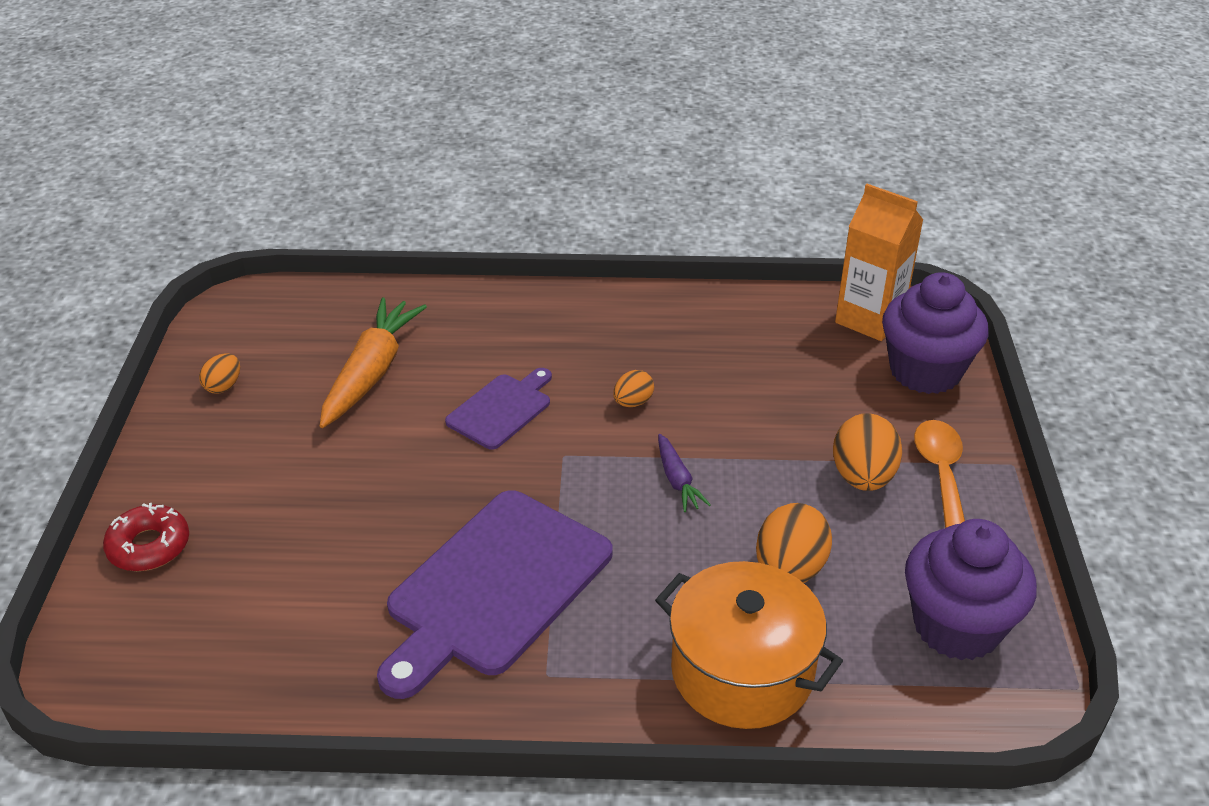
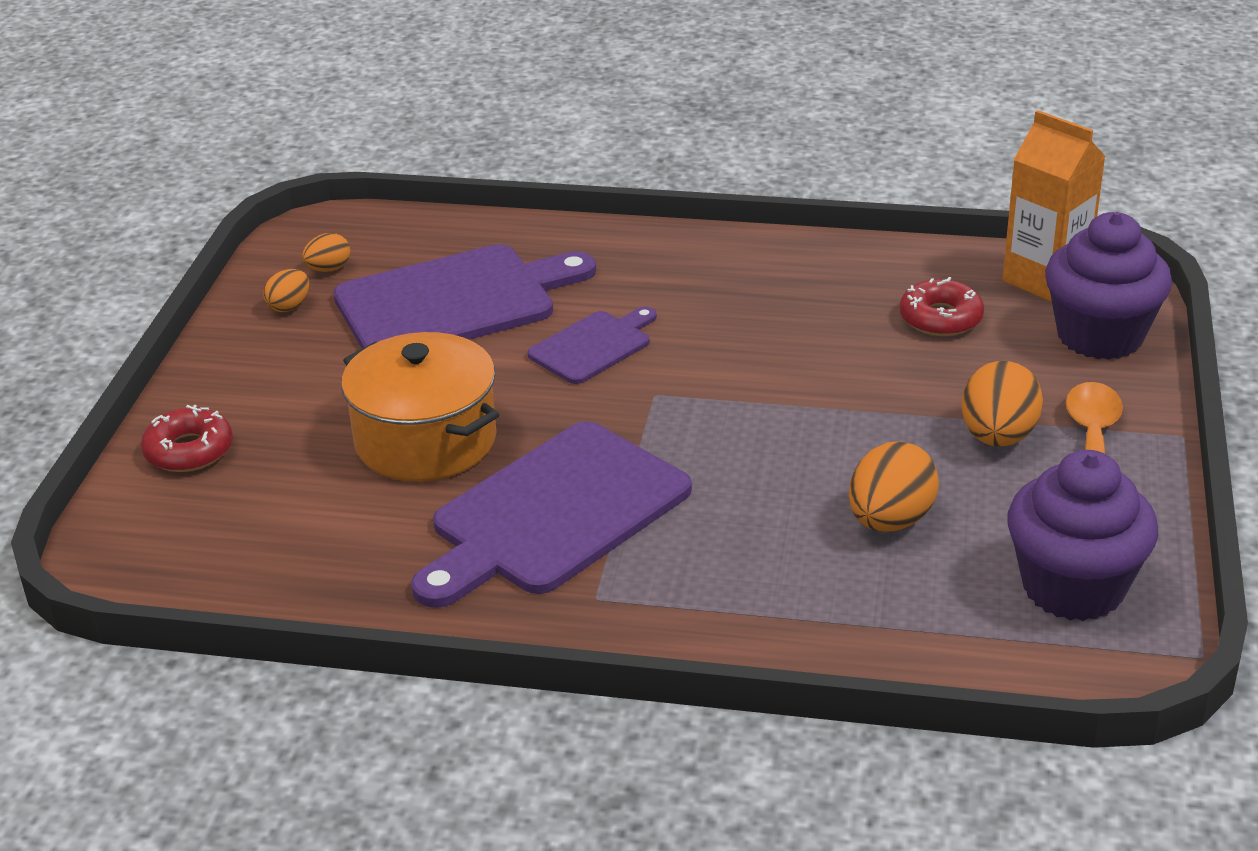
camera: 10 degrees right, 5 degrees down
orange carrot [320,297,427,428] -> purple cutting board [333,244,596,348]
orange egg [613,370,654,407] -> orange egg moved to [302,233,350,272]
orange pot [655,561,843,729] -> orange pot moved to [341,332,499,482]
purple carrot [658,434,711,512] -> none
none -> red donut [900,277,984,336]

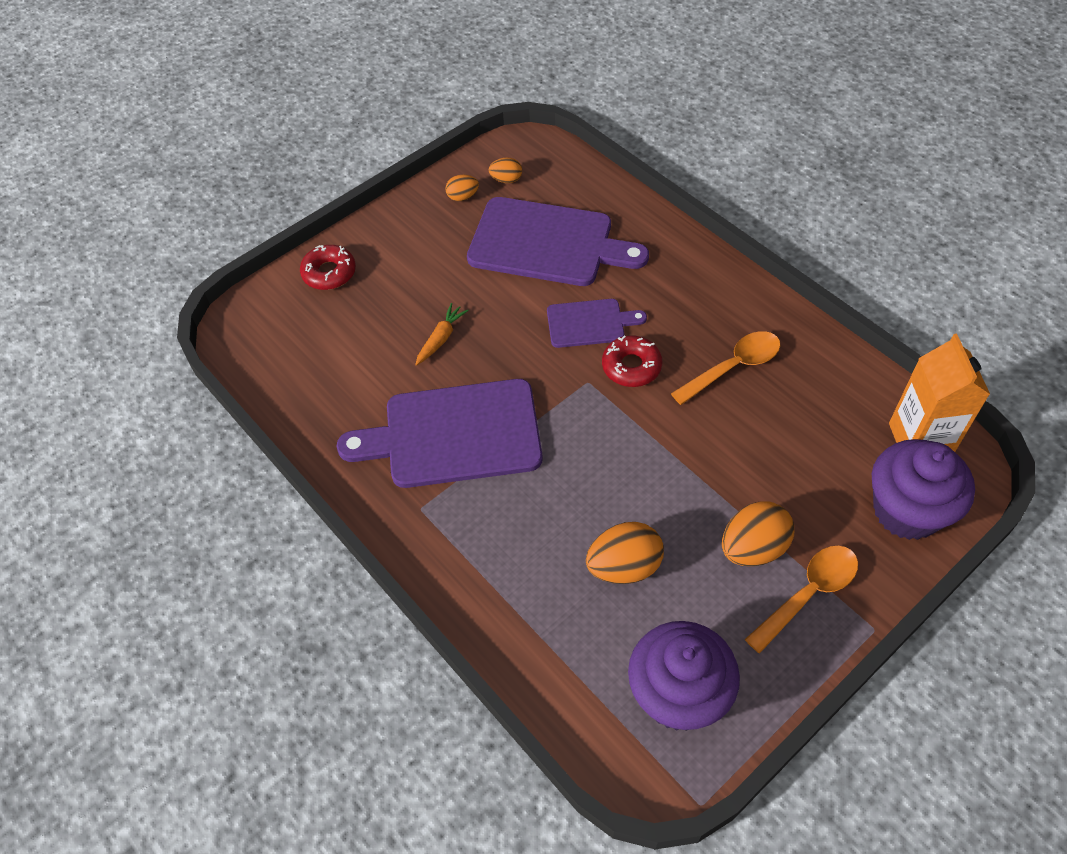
camera: 40 degrees right, 20 degrees up
orange pot [341,332,499,482] -> orange carrot [415,303,469,366]
red donut [900,277,984,336] -> red donut moved to [602,335,662,387]
none -> orange spoon [671,331,781,405]

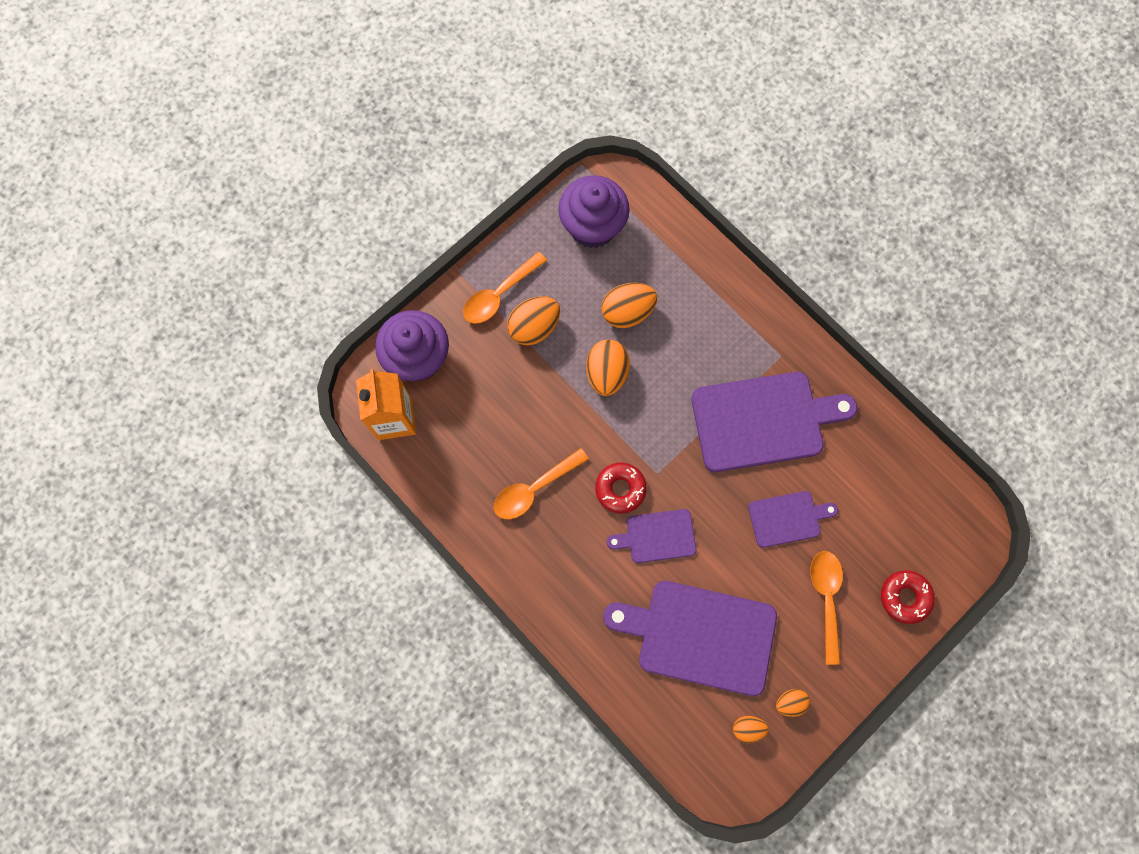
camera: 175 degrees right, 20 degrees up
orange carrot [415,303,469,366] -> purple cutting board [748,491,838,548]
none -> orange egg [586,339,630,396]
none -> orange spoon [810,551,843,665]

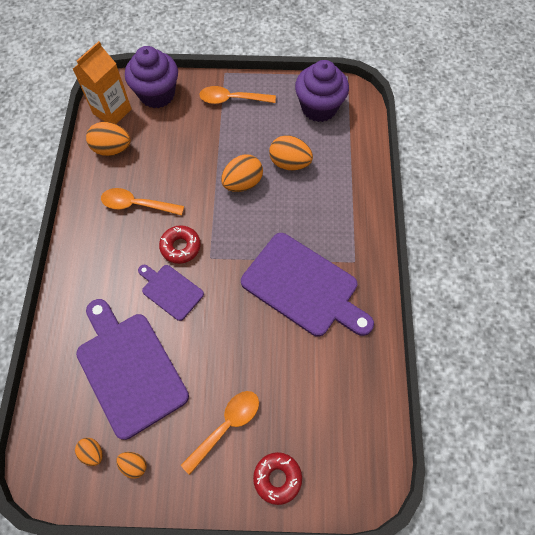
camera: 45 degrees right, 10 degrees down
orange egg [507,296,560,345] -> orange egg moved to [86,122,131,156]
purple cutting board [748,491,838,548] -> none

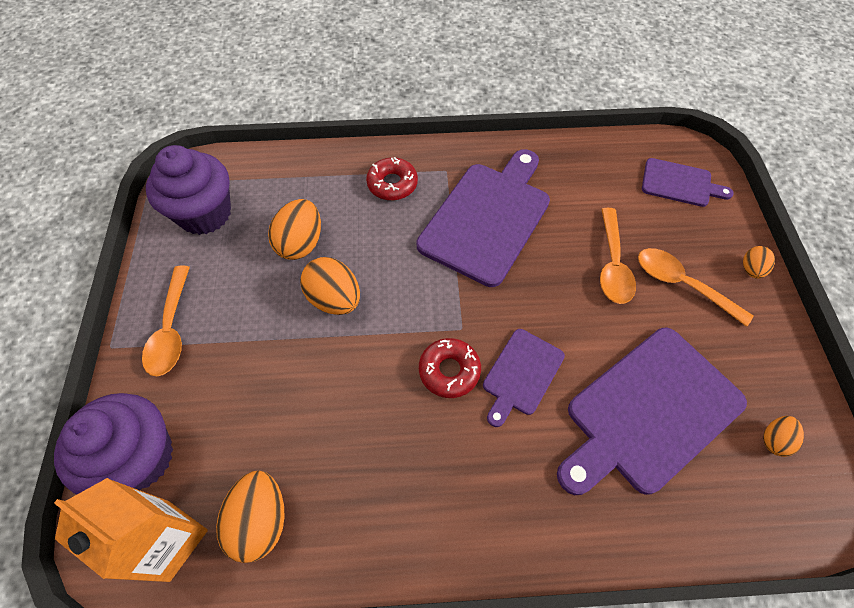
camera: 95 degrees left, 5 degrees down
orange spoon [101,188,184,216] -> orange spoon moved to [600,208,636,304]
orange egg [116,452,147,479] -> orange egg moved to [743,246,775,279]
red donut [253,452,302,505] -> red donut moved to [366,157,418,200]
none -> purple cutting board [642,158,734,207]

